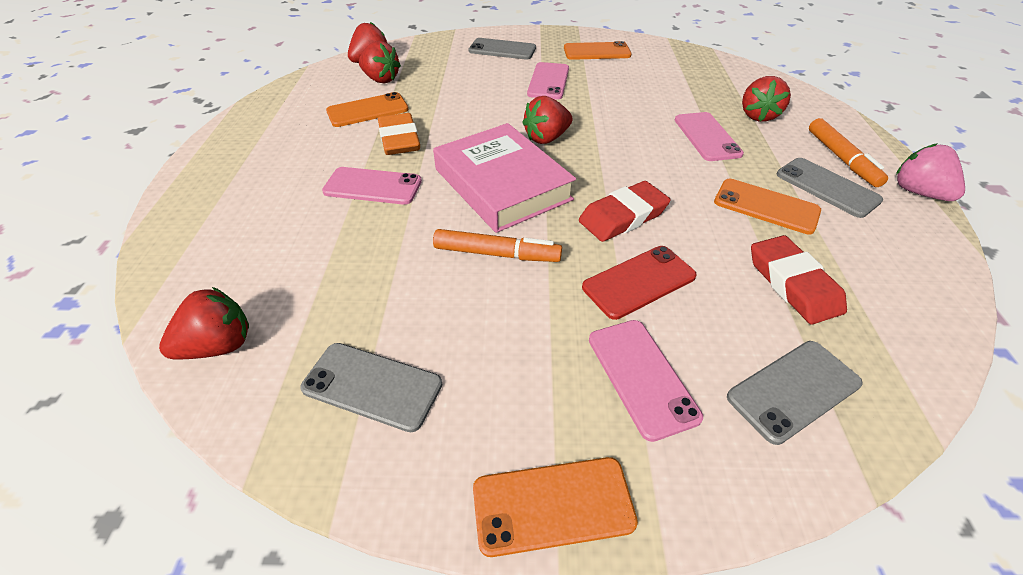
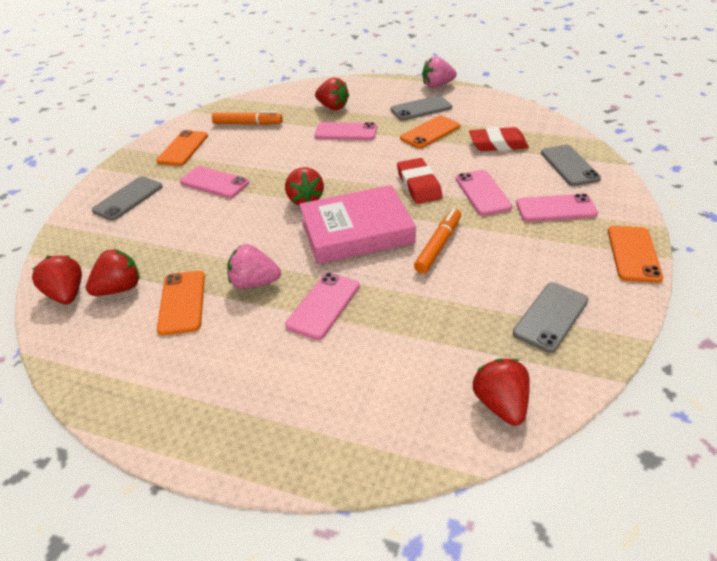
camera: 70 degrees left, 5 degrees down
orange eraser [378,113,420,155] -> pink strawberry [227,244,281,289]
red phone [582,246,697,320] -> pink phone [456,170,513,216]
orange marker [809,118,888,187] -> orange marker moved to [212,111,283,125]

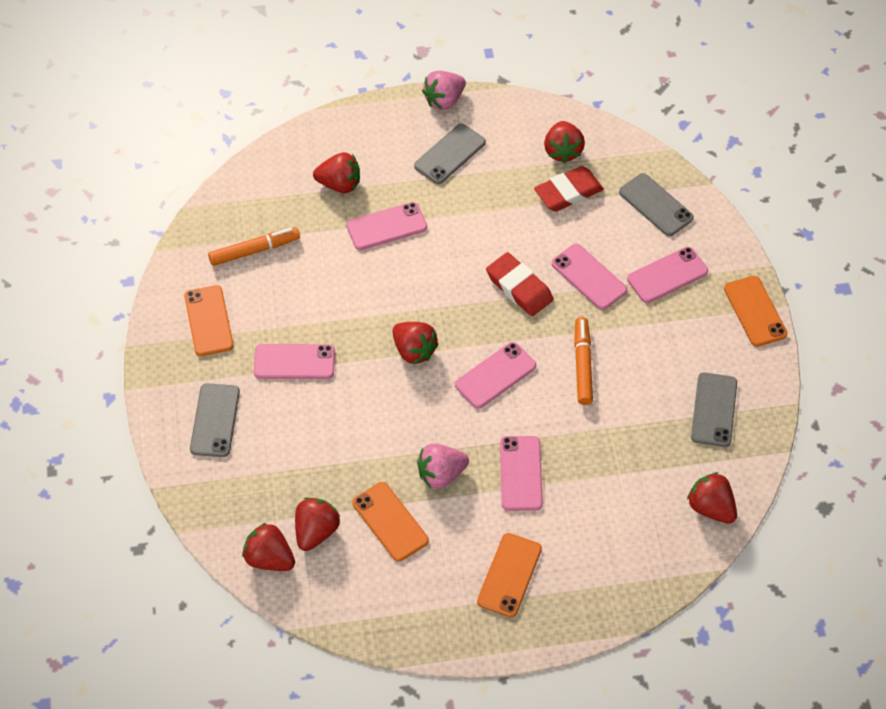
camera: 30 degrees left, 15 degrees up
pink book [299,185,416,264] -> pink phone [455,342,536,408]
orange phone [400,115,460,149] -> orange phone moved to [477,533,542,617]
none -> red strawberry [544,121,585,164]

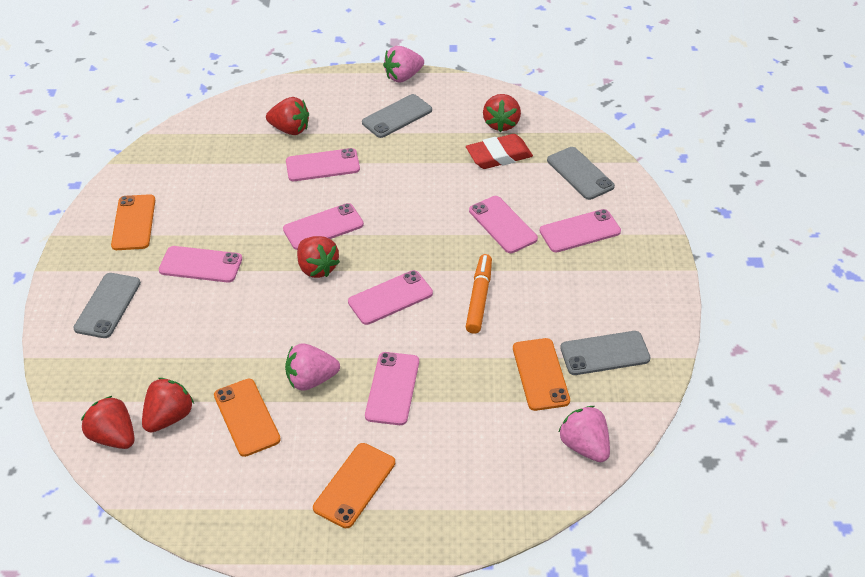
camera: 10 degrees right, 10 degrees down
orange marker [208,227,300,266] -> none
red eraser [486,252,554,316] -> none
red strawberry [687,472,737,524] -> pink strawberry [559,406,610,462]
grey phone [691,372,737,447] -> grey phone turned 60 degrees clockwise [560,331,651,375]
orange phone [724,276,787,347] -> orange phone moved to [513,338,570,411]
none -> pink phone [283,203,364,250]

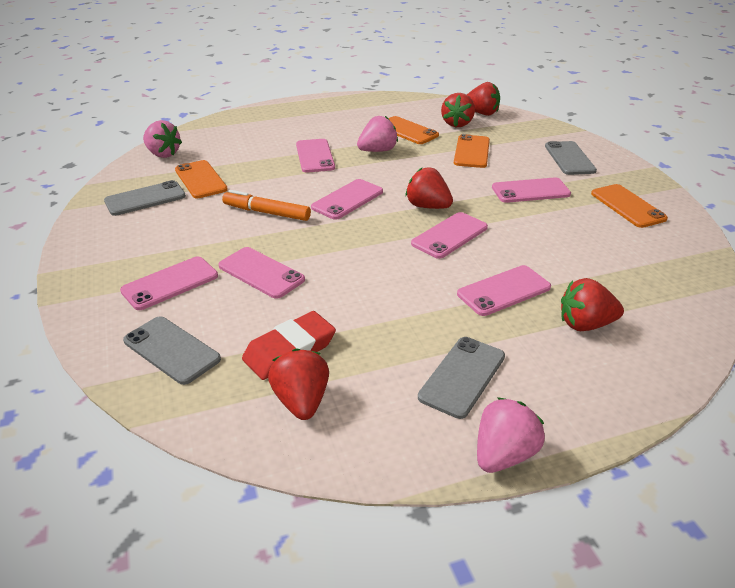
camera: 160 degrees right, 10 degrees down
orange phone [313,443,395,528] -> orange phone moved to [454,134,490,168]
orange marker [466,254,492,334] -> orange marker turned 120 degrees clockwise [222,190,311,221]

